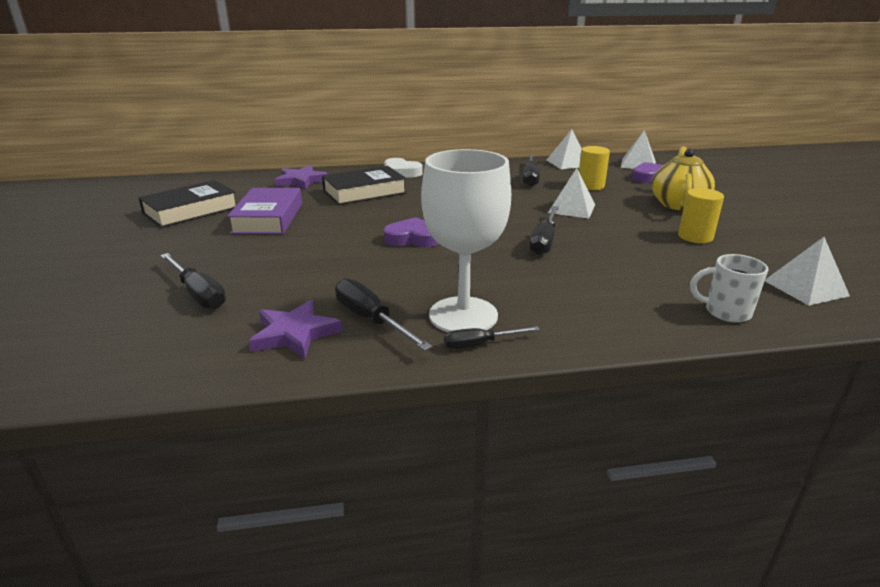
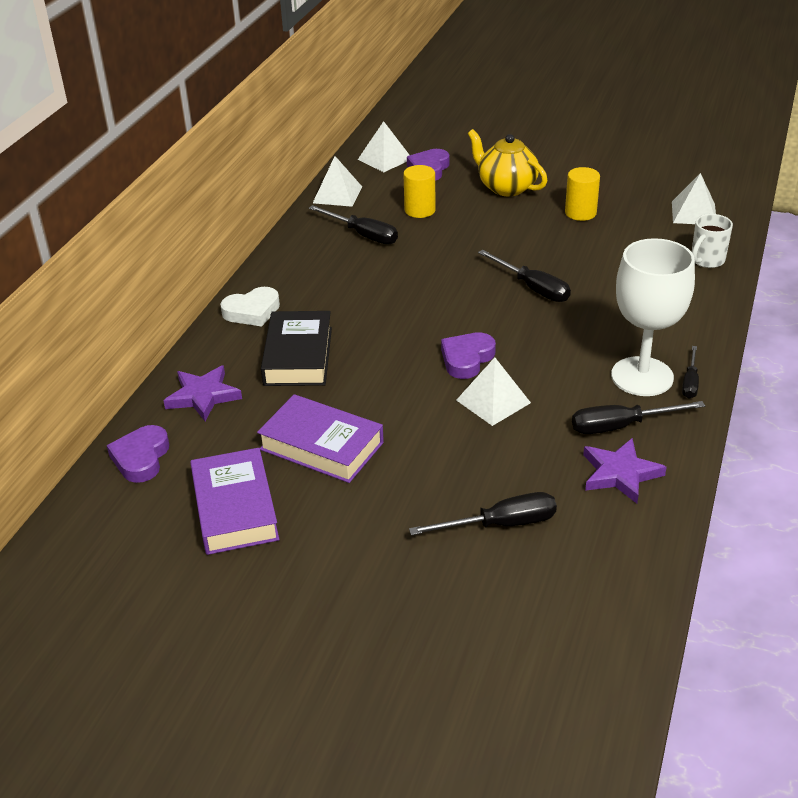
camera: 60 degrees left, 10 degrees up
black book [138,180,236,228] -> purple book [190,448,280,555]
white pyramid [548,168,595,219] -> white pyramid moved to [456,357,531,426]
none -> purple heart [107,425,169,483]

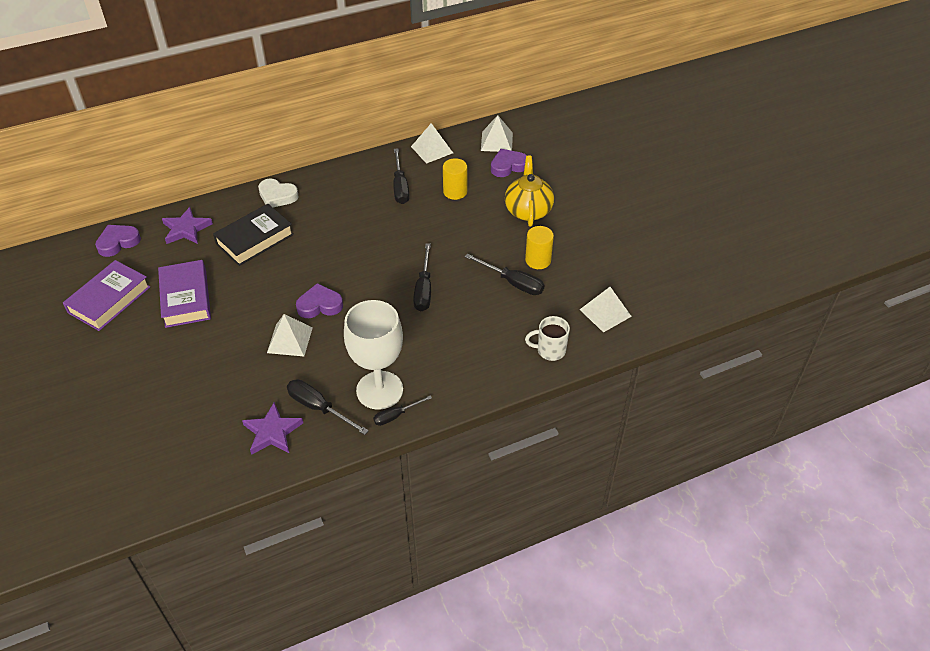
camera: 45 degrees right, 10 degrees up
black screwdriver [409,492,557,536] -> black screwdriver moved to [465,253,544,295]

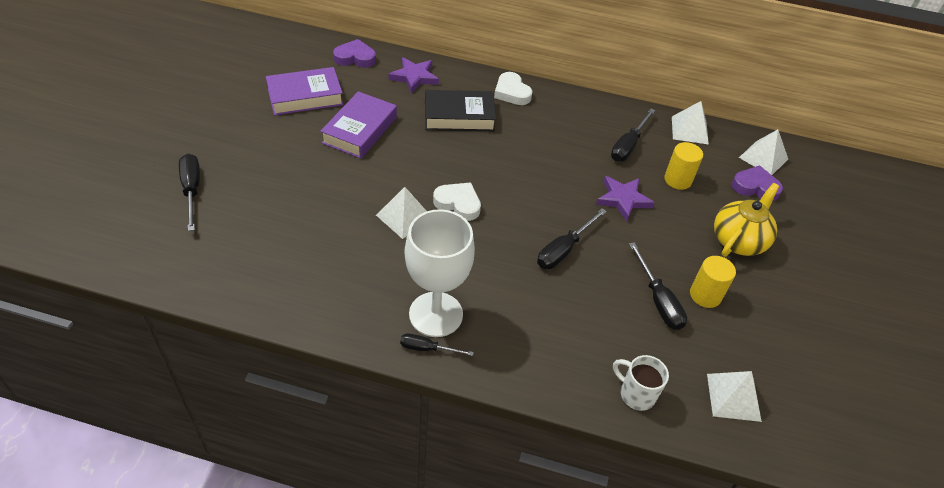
camera: 35 degrees right, 0 degrees up
purple star [242,402,303,455] -> purple star moved to [596,176,655,221]
black screwdriver [287,379,369,435] -> black screwdriver moved to [179,154,200,231]
purple heart [296,283,343,318] -> white heart [433,182,481,221]

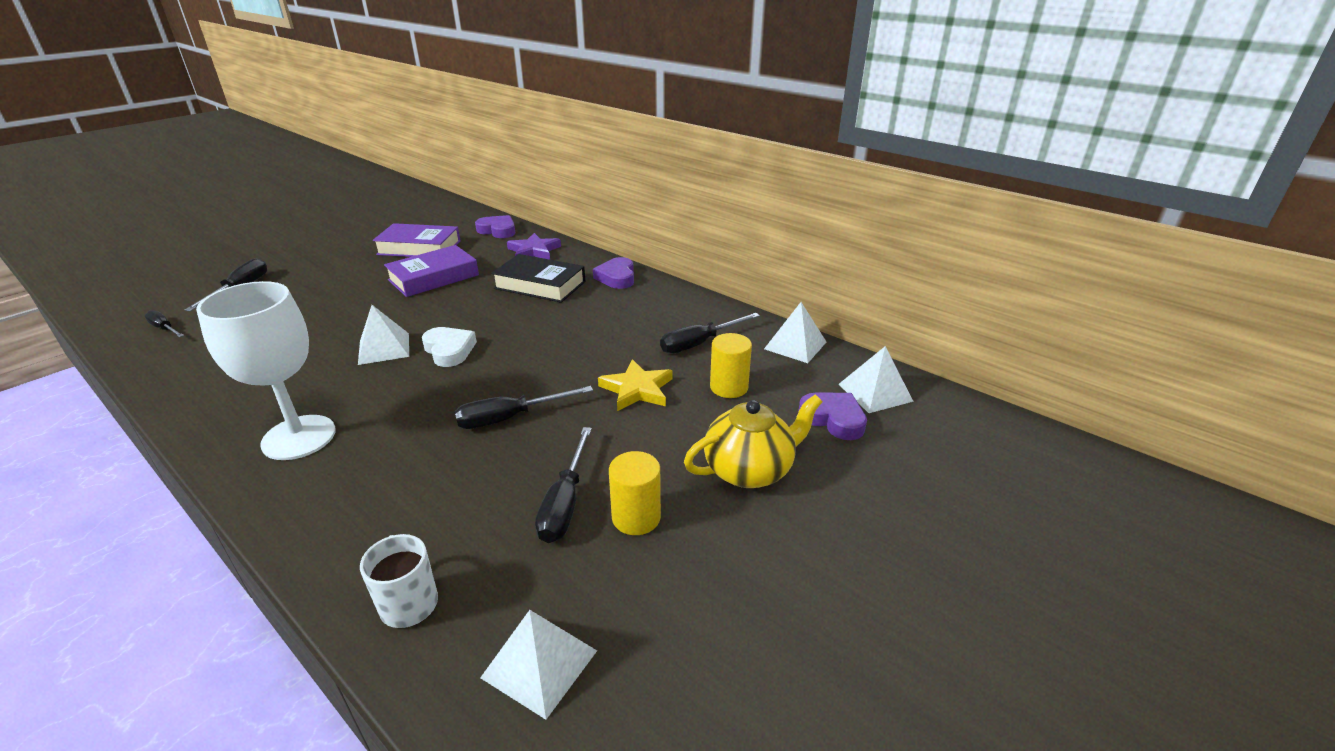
camera: 30 degrees right, 15 degrees down
black screwdriver [400,333,474,356] -> black screwdriver moved to [144,310,184,337]
white heart [494,72,532,105] -> purple heart [593,257,634,289]
purple star [596,176,655,221] -> yellow star [598,359,673,411]

